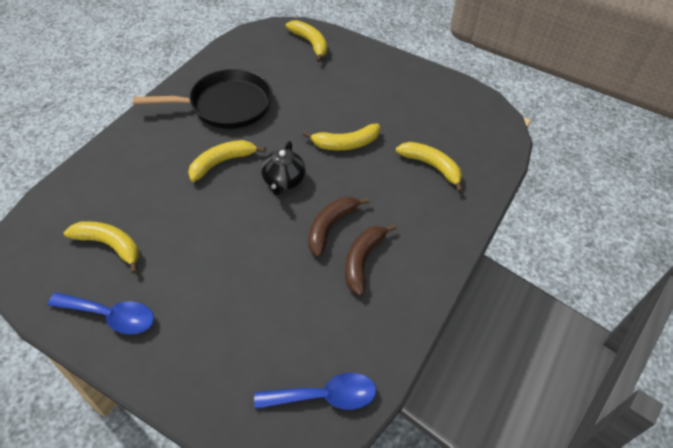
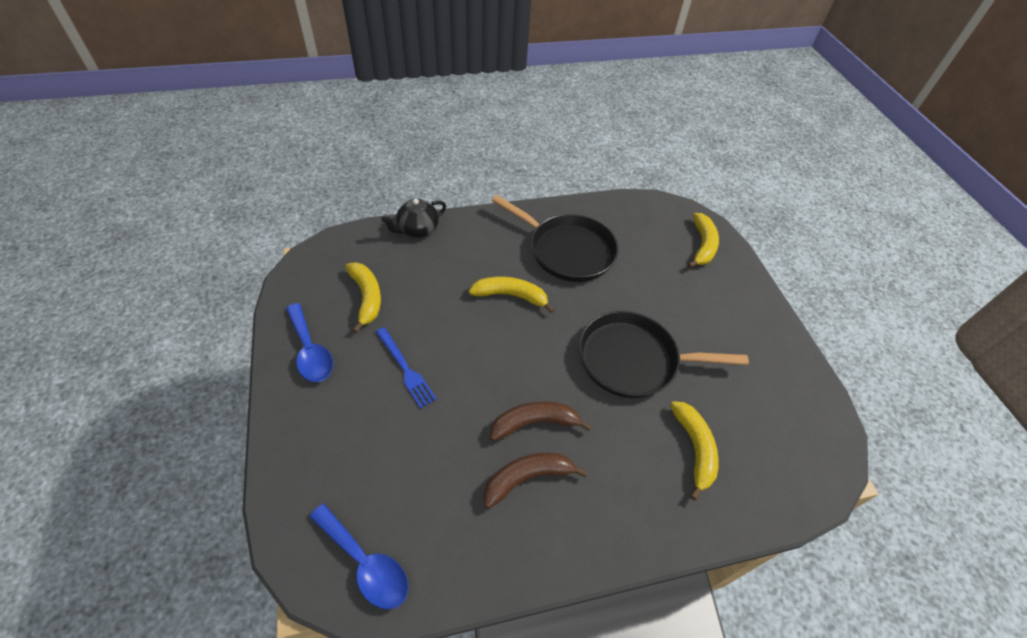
camera: 45 degrees right, 0 degrees up
black teapot [261,141,306,195] -> black teapot moved to [381,198,446,238]
yellow banana [303,124,380,150] -> black pan [579,311,749,398]
none -> blue fork [376,327,437,409]

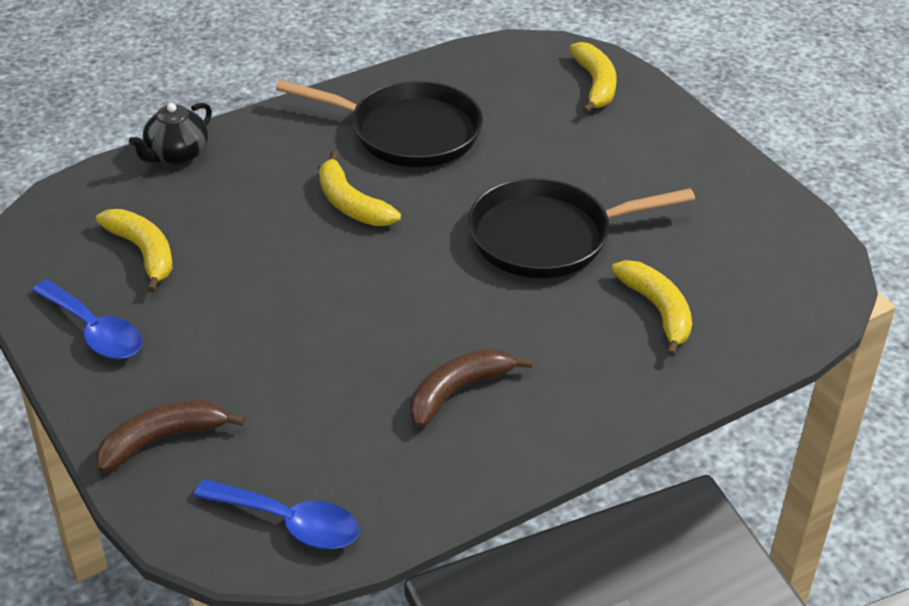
camera: 15 degrees left, 10 degrees down
blue fork [376,327,437,409] -> none
yellow banana [469,277,554,313] -> yellow banana turned 120 degrees counterclockwise [319,150,401,226]
brown banana [490,401,592,441] -> brown banana moved to [96,400,245,472]

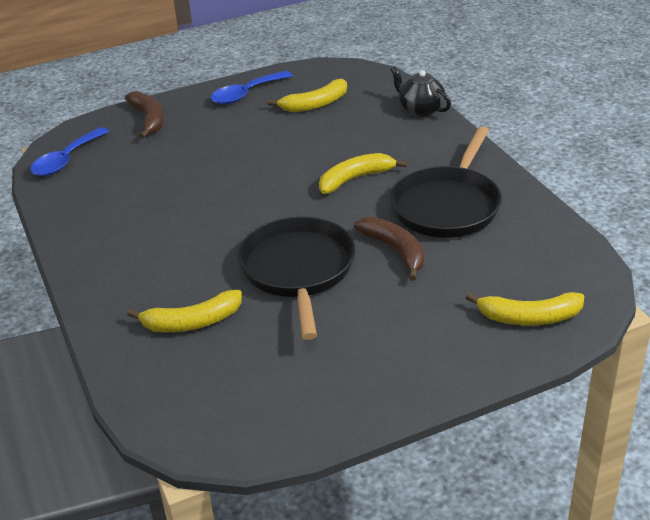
camera: 100 degrees right, 5 degrees down
brown banana [410,349,532,428] -> brown banana moved to [354,217,424,281]

